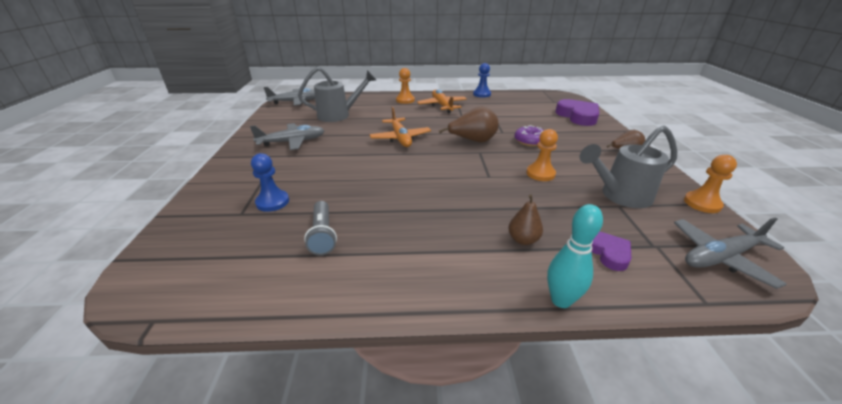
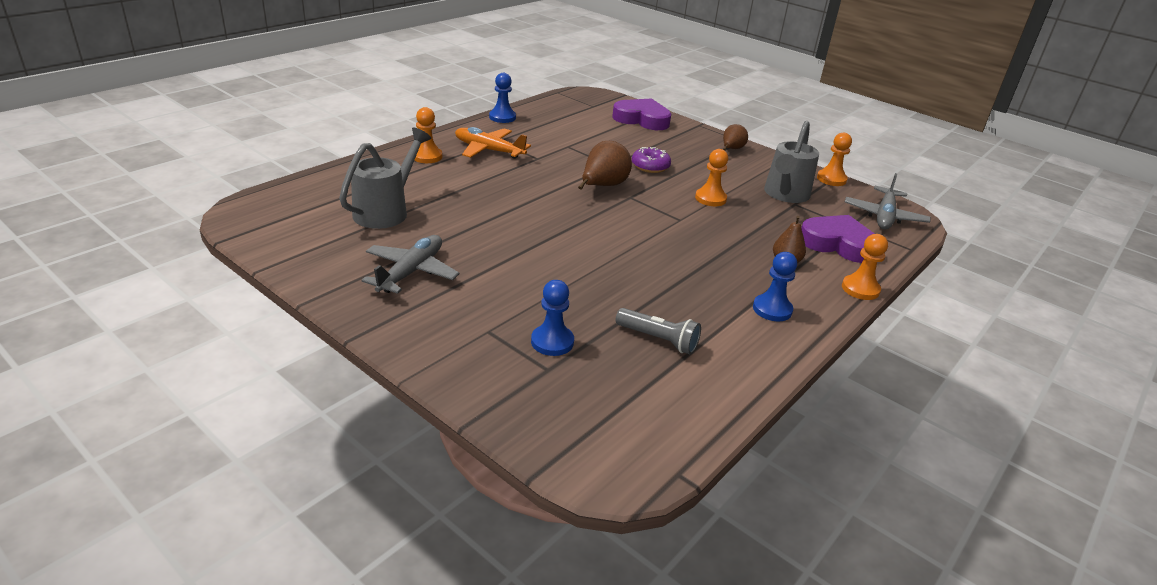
camera: 50 degrees left, 0 degrees up
grey plane [264,87,315,105] -> none
orange plane [370,106,431,147] -> none
turquoise bowling pin [547,204,603,308] -> orange pawn [842,234,888,300]
purple heart [591,232,632,271] -> purple heart [801,215,875,263], size x1.79
none -> blue pawn [753,252,797,321]

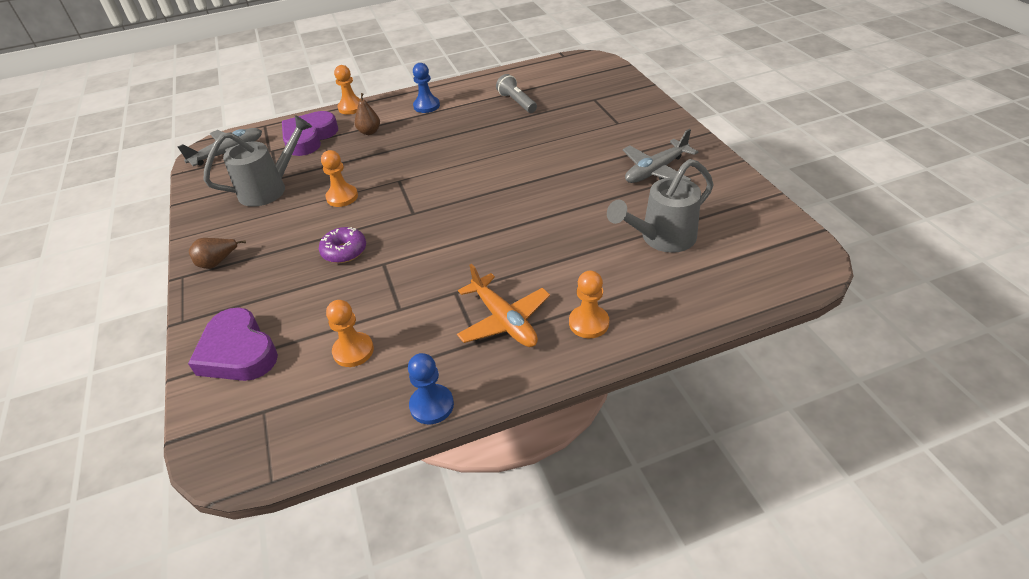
camera: 145 degrees left, 10 degrees up
blue pawn [531,280,574,356] -> none
brown pear [578,141,632,190] -> none
purple heart [801,215,875,263] -> purple heart turned 60 degrees clockwise [282,111,338,156]
orange pawn [817,132,852,186] -> orange pawn moved to [326,300,374,367]

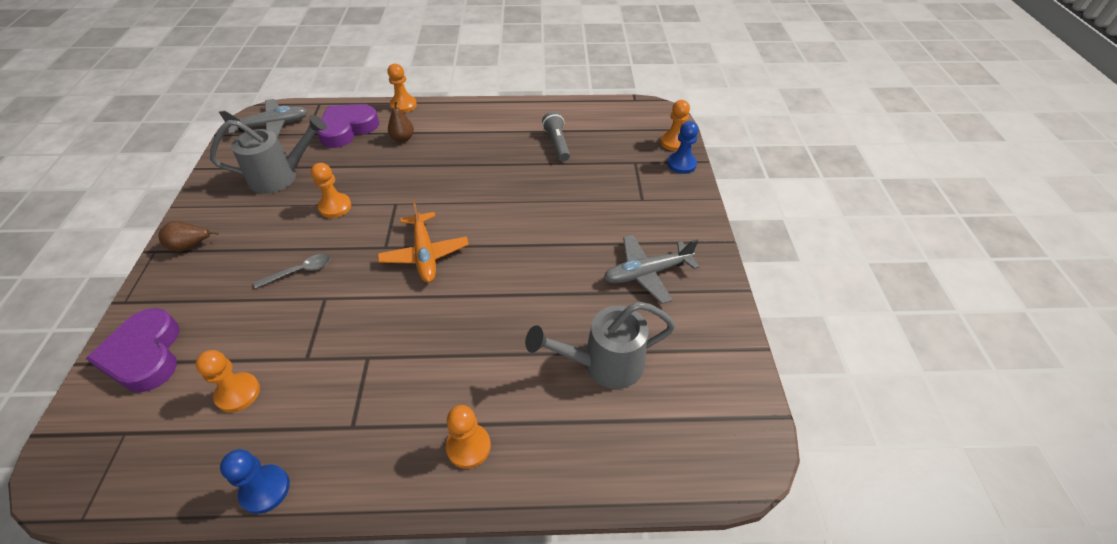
camera: 15 degrees right, 5 degrees up
purple donut [319,227,366,263] -> grey spoon [254,254,330,288]
blue pawn [413,63,440,113] -> blue pawn moved to [667,121,698,174]
orange plane [457,264,550,347] -> orange plane moved to [378,200,469,283]
none -> orange pawn [660,100,690,151]

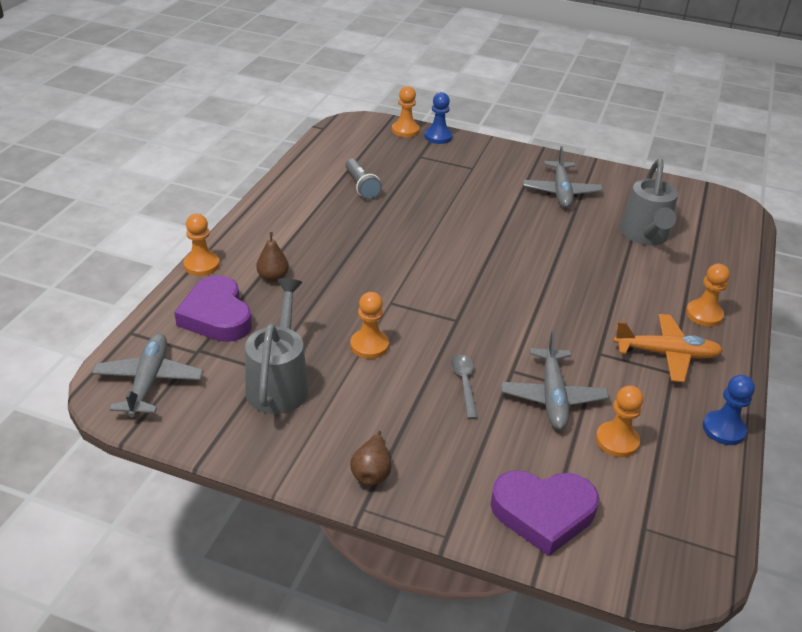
camera: 70 degrees left, 10 degrees down
orange plane [378,200,469,283] -> orange plane moved to [613,314,723,382]
grey flashlight [542,112,570,161] -> grey flashlight turned 120 degrees counterclockwise [345,158,382,199]
none -> grey plane [501,331,609,430]

